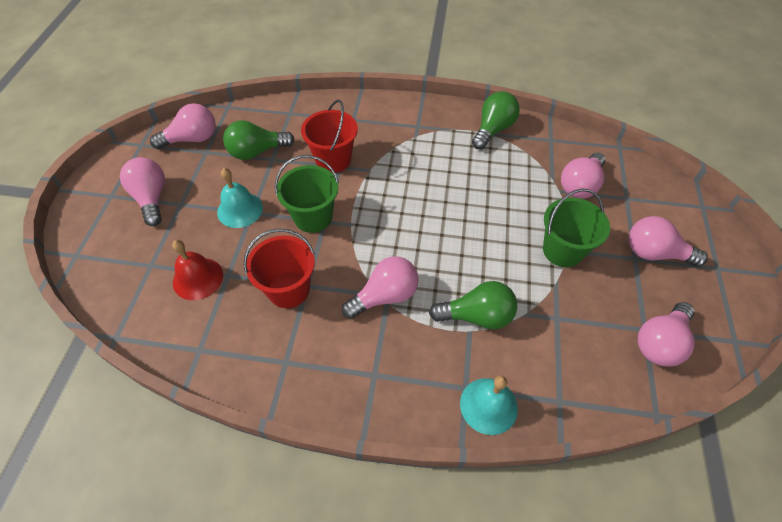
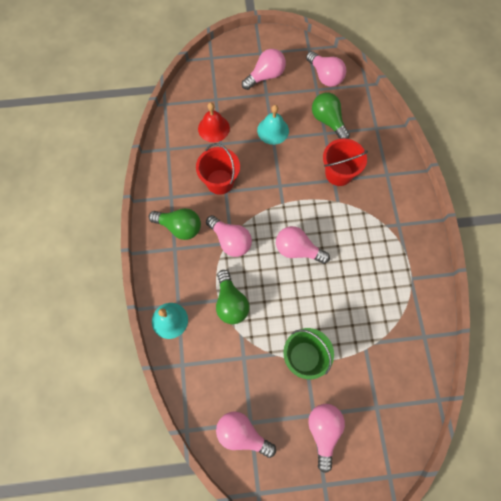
camera: 75 degrees right, 15 degrees up
green bucket [275,155,339,233] -> none
green light bulb [472,91,520,149] -> green light bulb moved to [149,208,201,240]
pink light bulb [561,153,606,199] -> pink light bulb moved to [276,226,330,264]

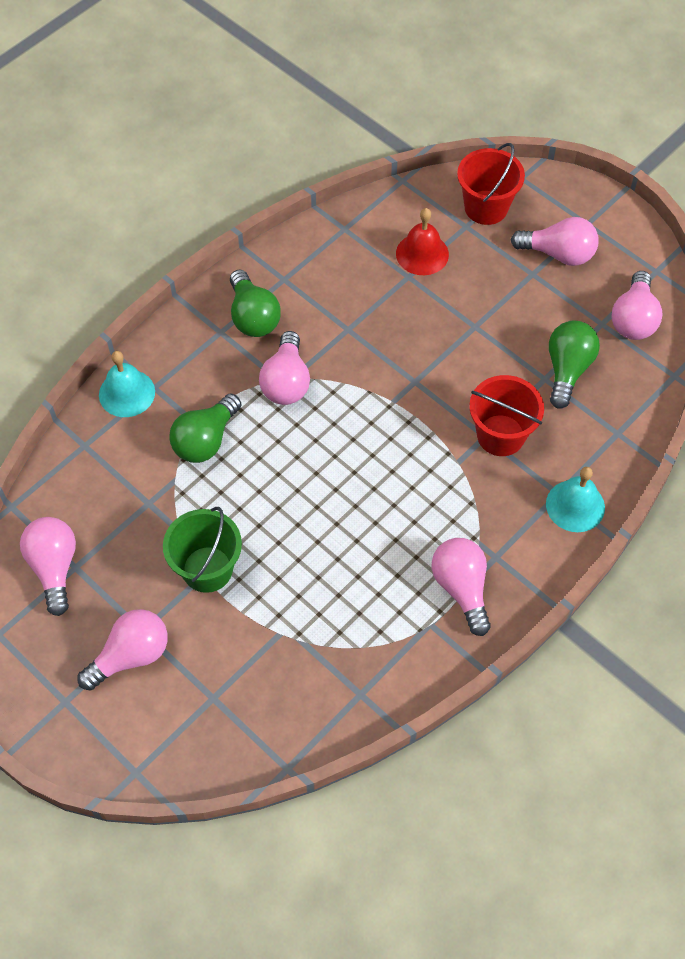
camera: 50 degrees right, 10 degrees down
red bucket [196,143,240,195] -> red bucket moved to [457,143,525,225]
turquoise bell [257,105,289,145] -> turquoise bell moved to [546,467,605,532]
pink light bulb [276,226,330,264] -> pink light bulb moved to [432,538,491,636]

